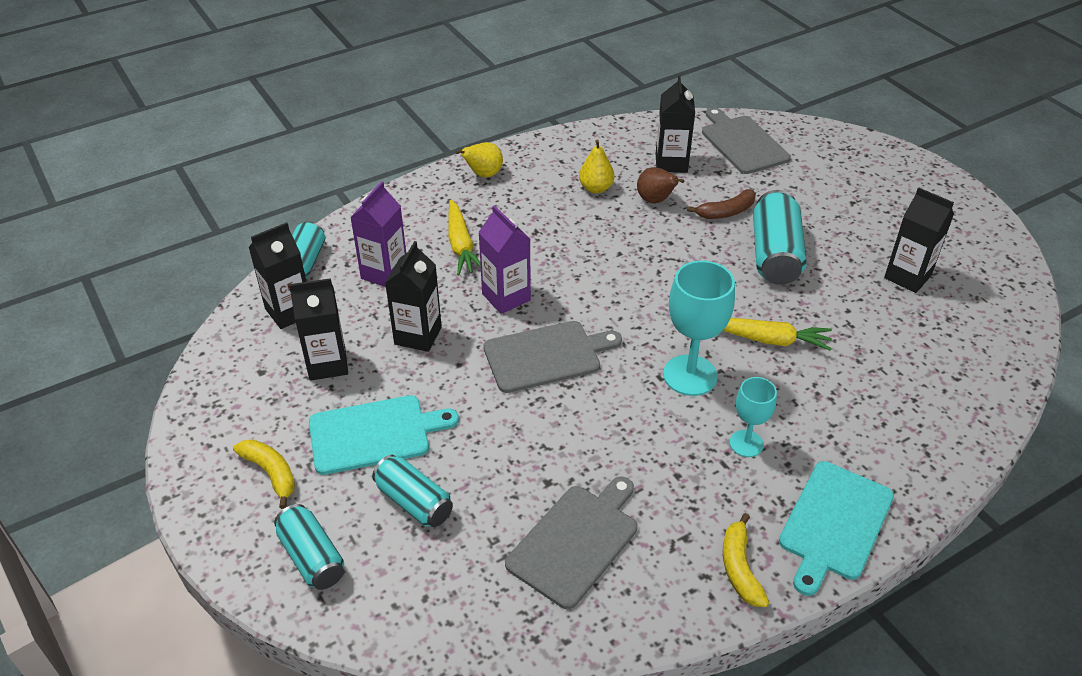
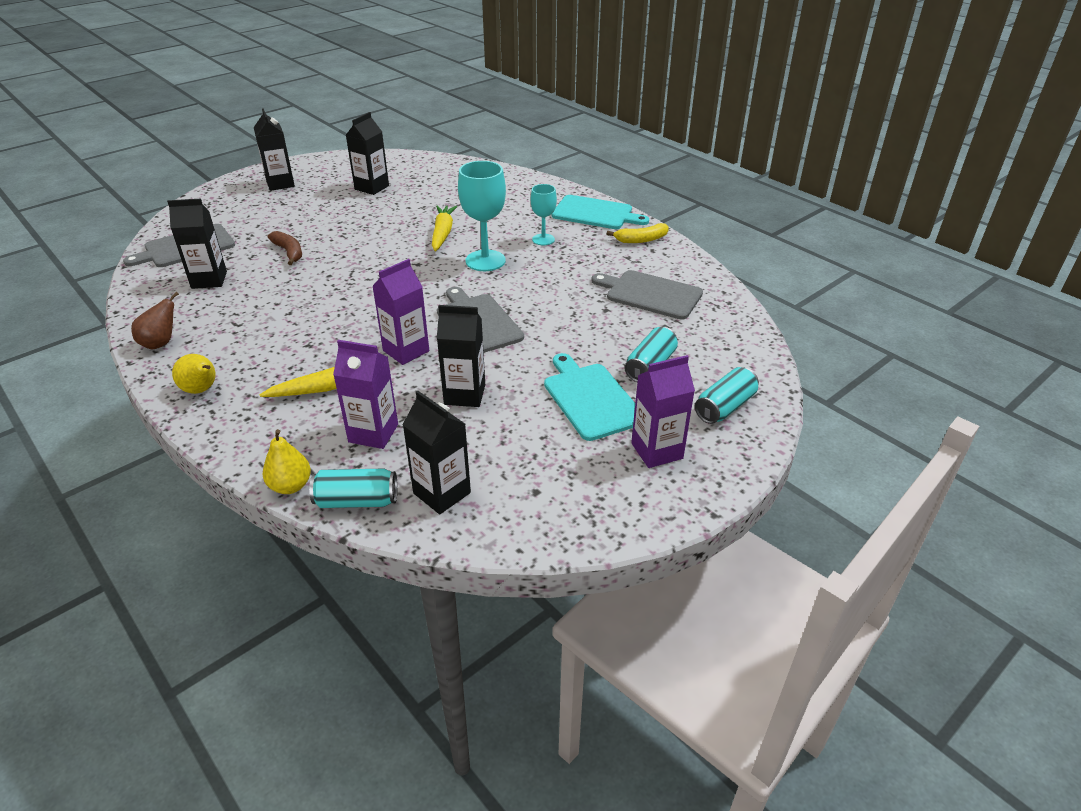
camera: 100 degrees left, 5 degrees down
yellow banana [233,440,295,509] -> purple carton [631,355,695,468]
black carton [289,278,348,381] -> black carton moved to [254,108,295,191]
yellow pear [579,140,614,193] -> yellow pear moved to [263,429,311,494]
brown pear [637,167,684,203] -> brown pear moved to [131,292,179,350]
turquoise can [753,190,807,285] -> none

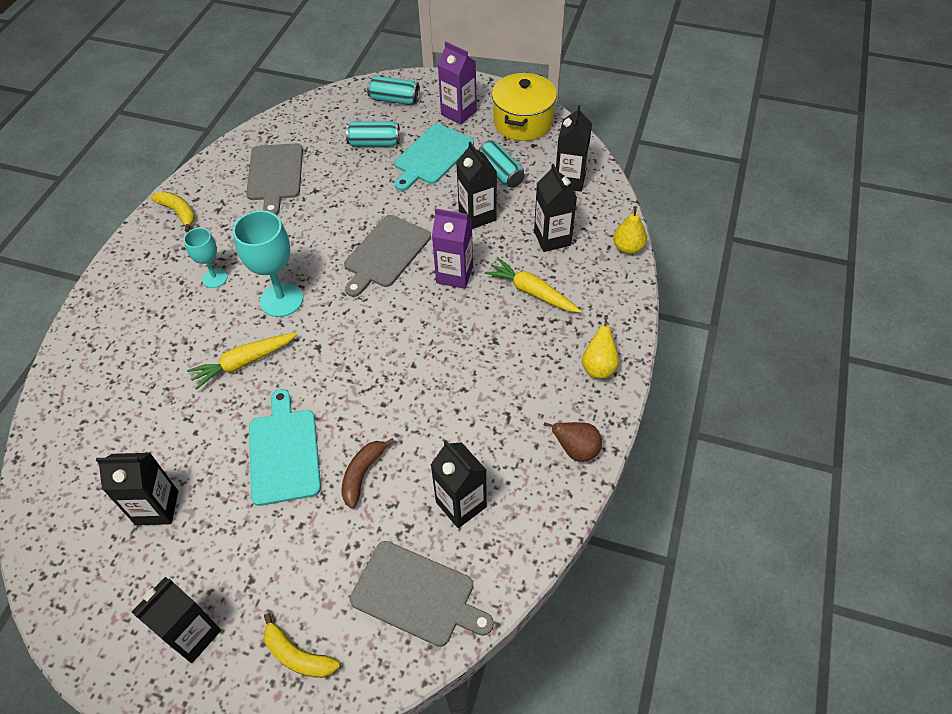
camera: 120 degrees left, 15 degrees up
turquoise can [309,469,398,508] -> turquoise can moved to [479,140,525,188]
purple carton [333,340,398,449] -> black carton [534,164,577,252]
turquoise cutting board [552,195,649,229] -> turquoise cutting board moved to [249,389,321,506]
none -> yellow banana [264,613,340,678]
none -> yellow pot [492,73,557,141]

